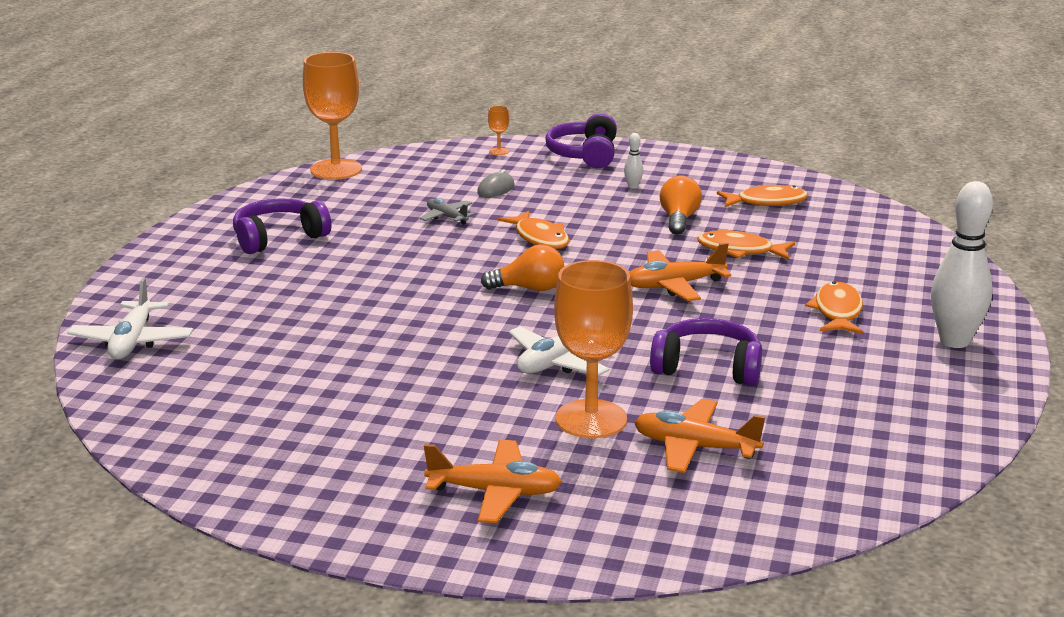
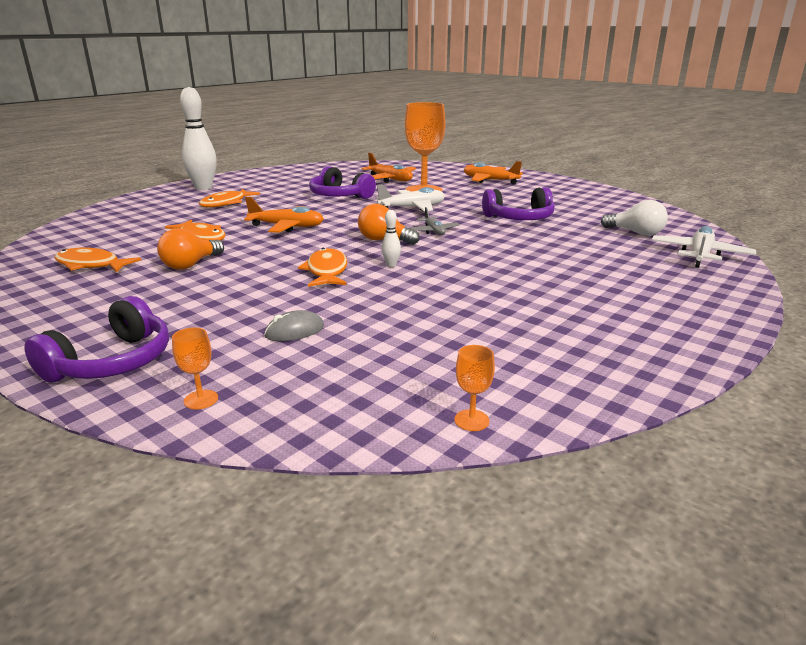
camera: 155 degrees left, 0 degrees up
purple headphones [233,198,331,254] -> purple headphones moved to [482,187,555,220]
orange goblet [303,52,362,180] -> orange goblet [454,345,495,431], size x0.41
grey plane [420,198,475,225] -> grey plane moved to [410,207,460,235]
white bowling pin [624,133,643,189] -> white bowling pin moved to [381,210,401,267]
none -> white light bulb [601,200,668,236]

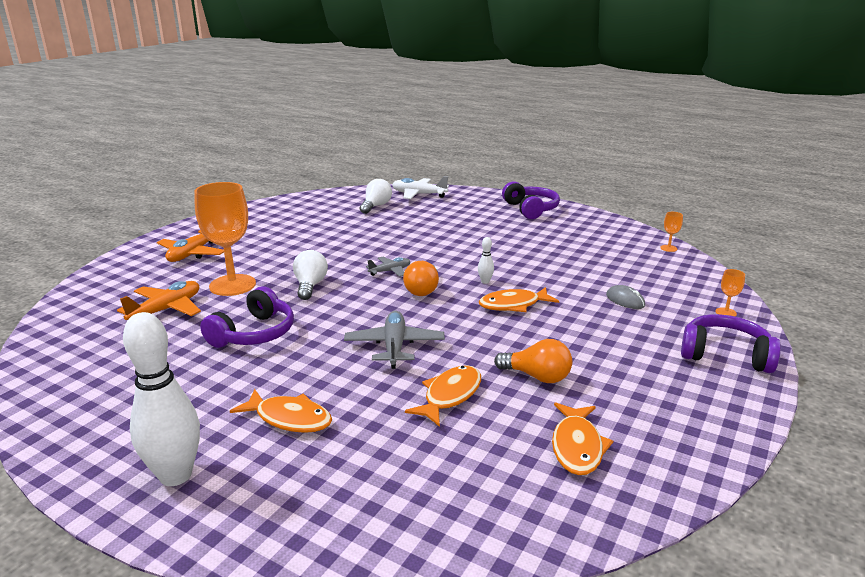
camera: 100 degrees left, 0 degrees up
orange plane [244,197,324,233] -> grey plane [344,311,445,369]
white plane [376,184,445,211] -> white light bulb [293,250,328,300]
purple headphones [482,187,555,220] -> purple headphones moved to [502,181,560,219]

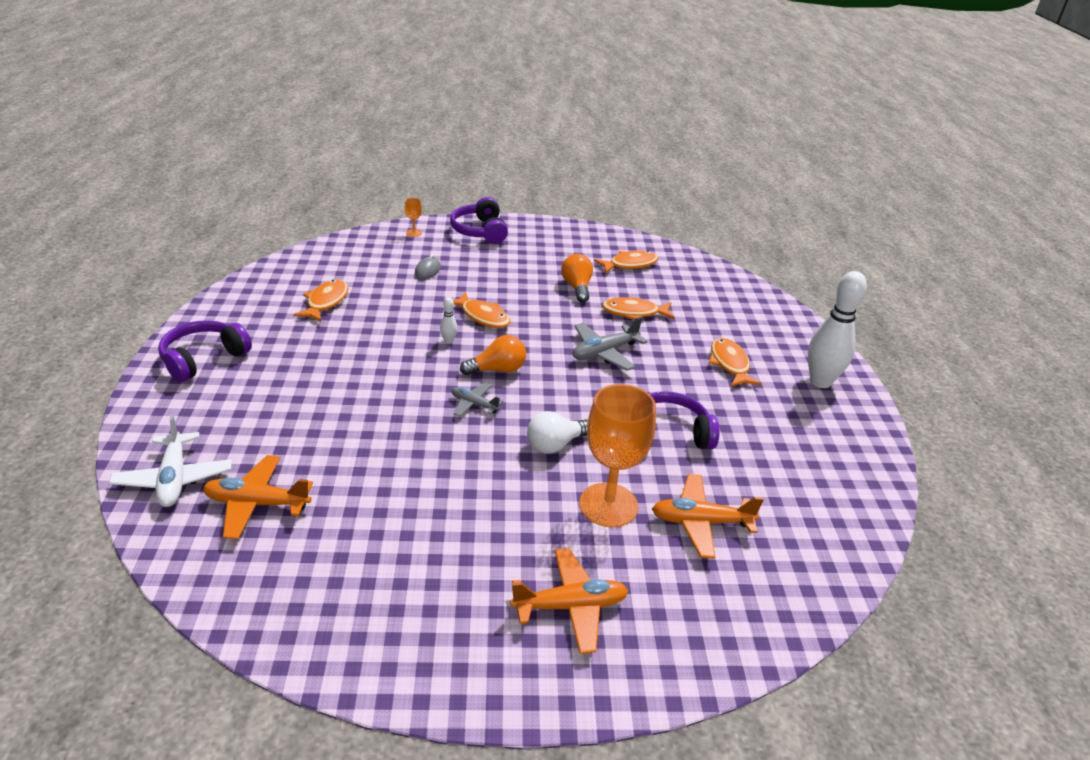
camera: 125 degrees left, 10 degrees up
white light bulb [360,179,392,214] -> orange plane [203,455,313,539]
orange goblet [660,212,683,252] -> none
none -> orange fish [293,280,348,322]

